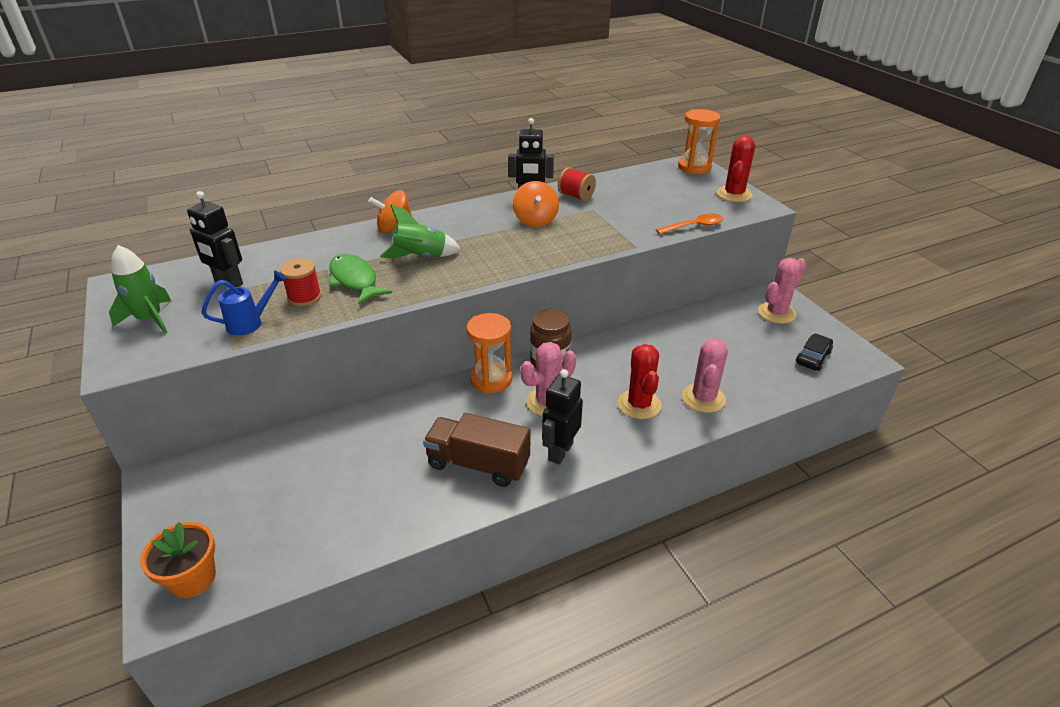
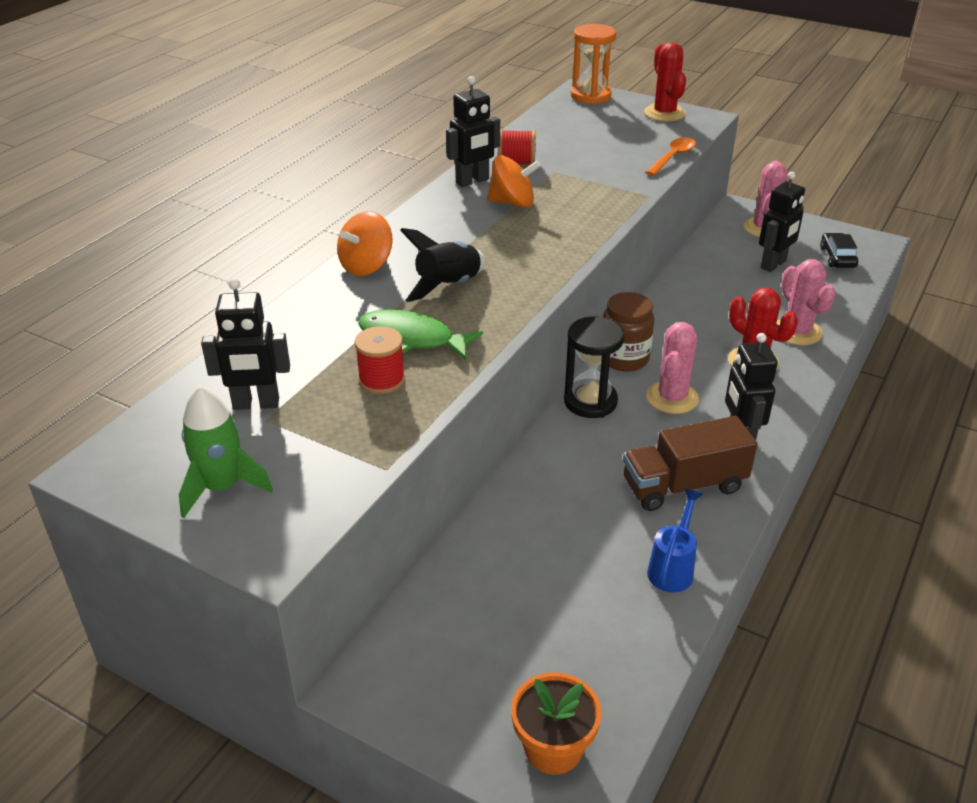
camera: 35 degrees left, 0 degrees up
blue watering can [201,271,287,335] -> blue watering can moved to [647,489,703,592]
green rocket [380,205,461,259] -> black rocket [400,228,486,302]
orange hourglass [466,313,512,393] -> black hourglass [564,317,624,418]
orange spinning top [513,181,559,227] -> orange spinning top turned 45 degrees counterclockwise [487,155,541,208]
none -> black robot [759,172,805,272]

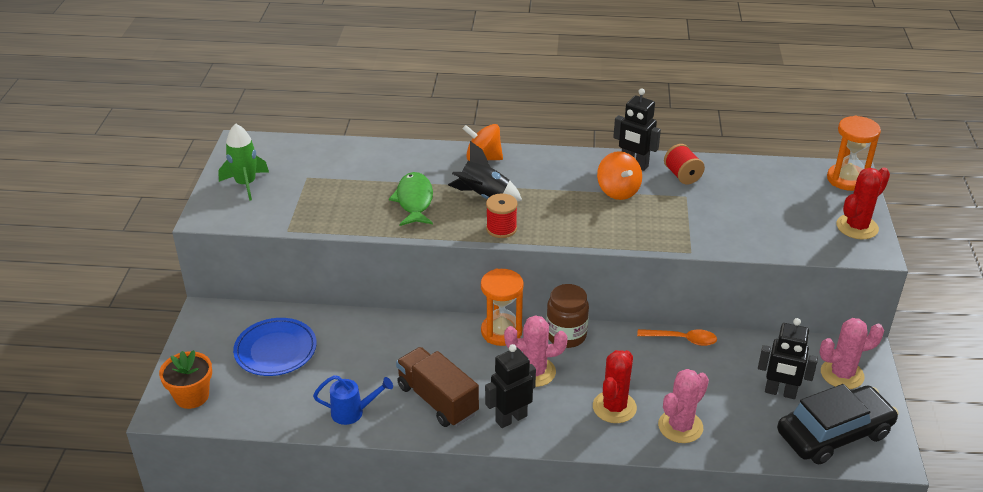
camera: 65 degrees right, 0 degrees up
black robot [201,278,290,410] -> none
red spool [354,326,405,394] -> red spool moved to [486,193,518,238]
black hourglass [564,317,624,418] -> orange hourglass [481,269,524,346]
orange spoon [645,137,696,176] -> orange spoon moved to [637,329,717,346]
black car [820,233,858,268] -> black car [777,384,899,464], size x2.01
none -> blue plate [233,318,317,376]

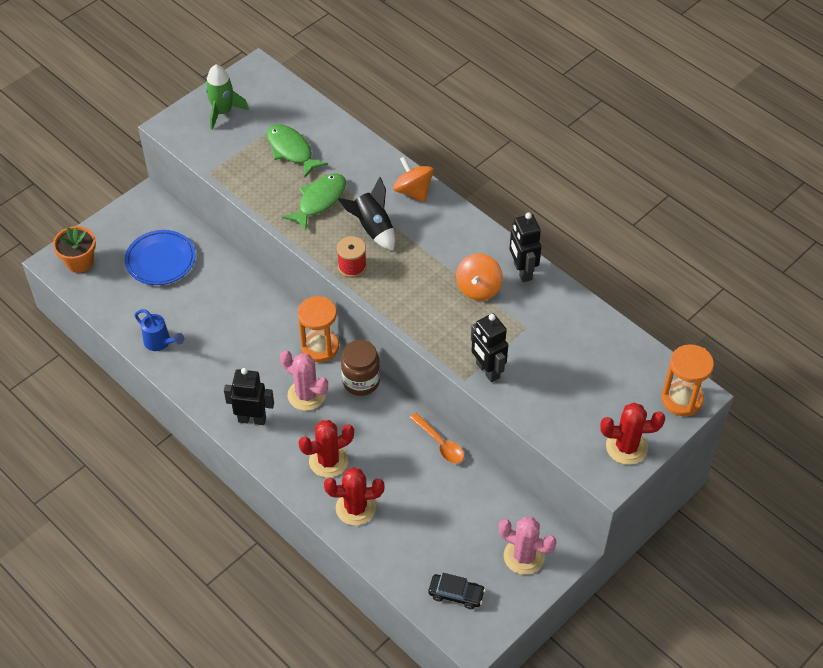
camera: 40 degrees right, 15 degrees up
brown truck [396,347,479,427] -> none
pink cactus [658,369,709,443] -> red cactus [324,467,384,526]
red spool [664,144,705,184] -> none
black robot [758,318,818,399] -> black robot moved to [471,313,508,382]
black car [777,384,899,464] -> black car [428,573,485,609], size x0.50
none -> green fish [267,124,328,178]

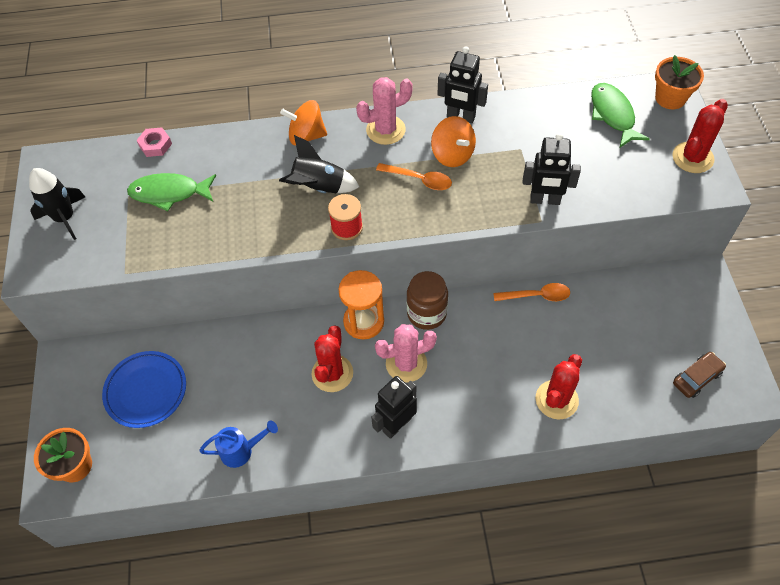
camera: 50 degrees left, 5 degrees up
green rocket [205,64,249,130] -> black rocket [29,168,85,240]
green fish [282,173,346,231] -> green fish moved to [591,83,650,147]
red cactus [298,420,354,478] -> red cactus moved to [311,326,353,392]
black car [428,573,485,609] -> brown car [673,352,726,398]
pink cactus [498,517,556,575] -> pink cactus moved to [356,77,413,145]
orange hourglass [661,344,714,416] -> orange flower pot [655,55,704,109]
none -> pink nut [136,127,172,157]
none -> orange spoon [376,163,452,190]

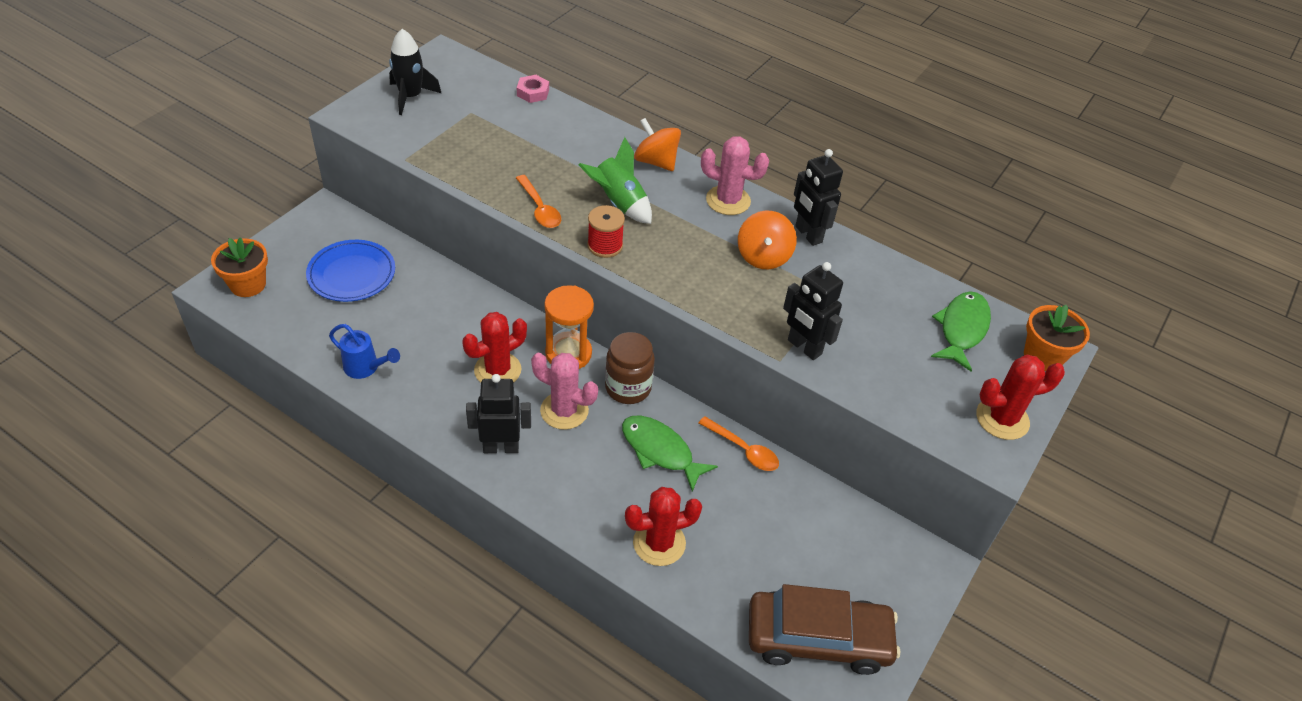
camera: 35 degrees right, 10 degrees down
green fish [127,173,216,211] -> green fish moved to [622,415,718,492]
black rocket [279,135,359,194] -> green rocket [579,137,652,224]
orange spoon [376,163,452,190] -> orange spoon moved to [516,175,561,228]
brown car [673,352,726,398] -> brown car [749,584,900,675], size x2.01

